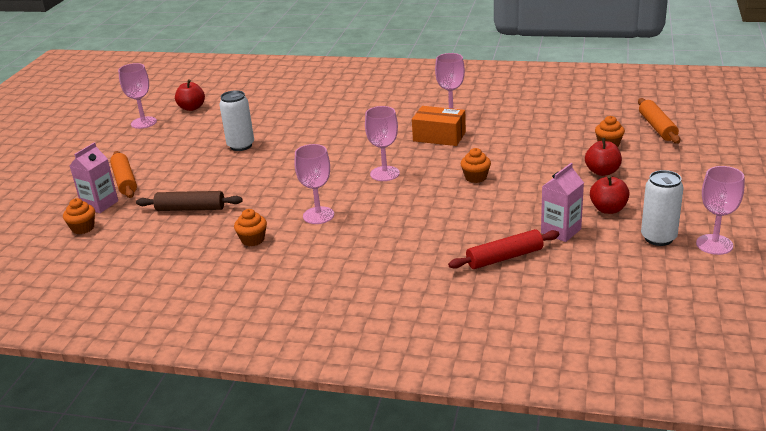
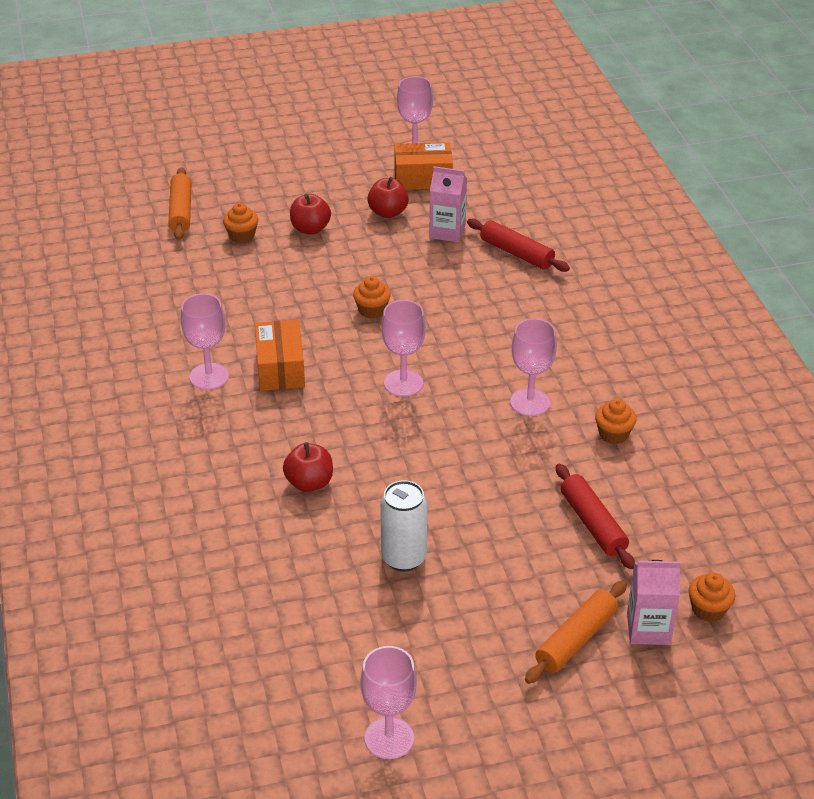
camera: 120 degrees left, 10 degrees up
brown rolling pin [136,191,243,211] -> red rolling pin [556,464,635,569]
red apple [175,80,205,111] -> red apple moved to [283,442,333,492]
orange rolling pin [638,98,680,144] -> orange rolling pin turned 60 degrees counterclockwise [168,167,192,240]
white can [641,170,684,246] -> orange box [394,142,453,190]

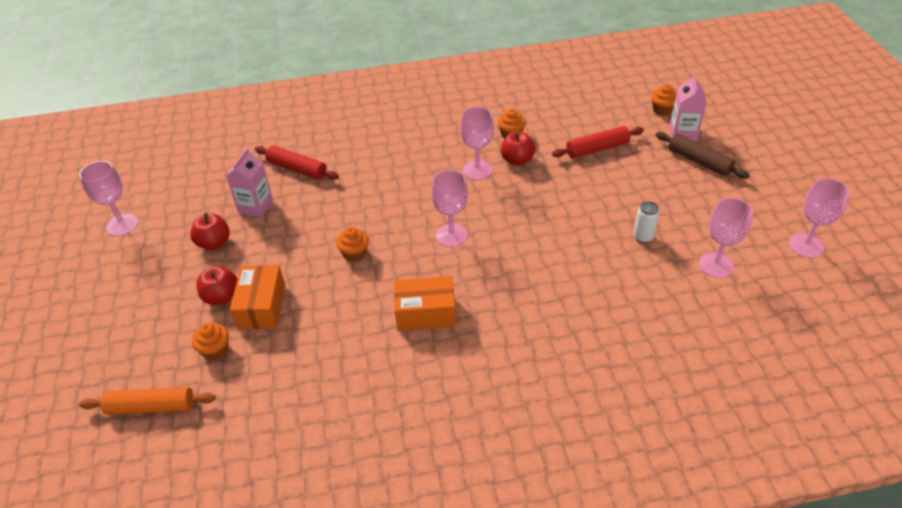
camera: 85 degrees left, 5 degrees up
pink goblet [181,293,229,390] -> pink goblet moved to [699,198,753,278]
red apple [283,442,333,492] -> red apple moved to [501,132,535,165]
white can [380,480,428,571] -> white can [633,201,660,243], size x0.63
orange box [394,142,453,190] -> orange box moved to [230,265,285,330]
red rolling pin [467,219,570,272] -> red rolling pin turned 75 degrees clockwise [255,146,339,180]
orange rolling pin [525,581,627,684] -> brown rolling pin [656,132,750,179]

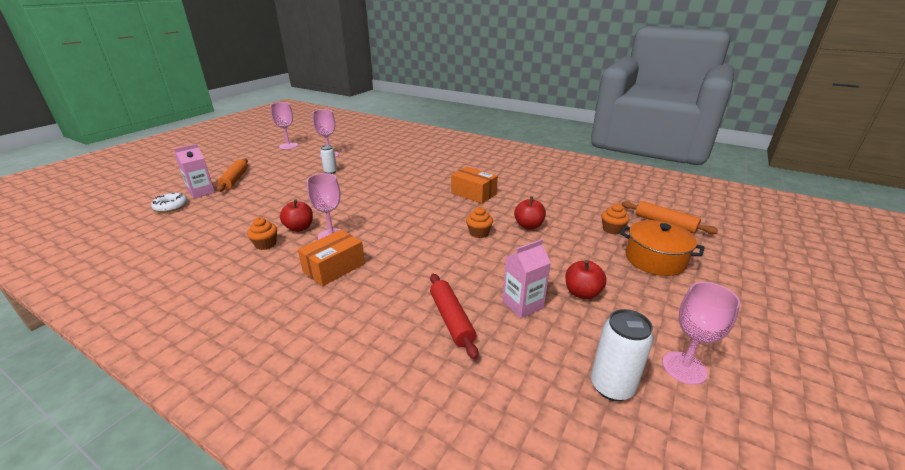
camera: 140 degrees left, 15 degrees down
red apple [196,266,237,305] -> red apple moved to [514,196,546,229]
orange box [230,265,285,330] -> orange box moved to [298,229,365,287]
pink goblet [431,170,468,247] -> none
red rolling pin [552,126,644,158] -> none
orange cupcake [651,84,676,116] -> white donut [151,193,188,212]
brown rolling pin [656,132,750,179] -> orange rolling pin [217,159,248,192]
none -> white can [591,309,654,401]
none -> orange pot [620,220,705,276]

